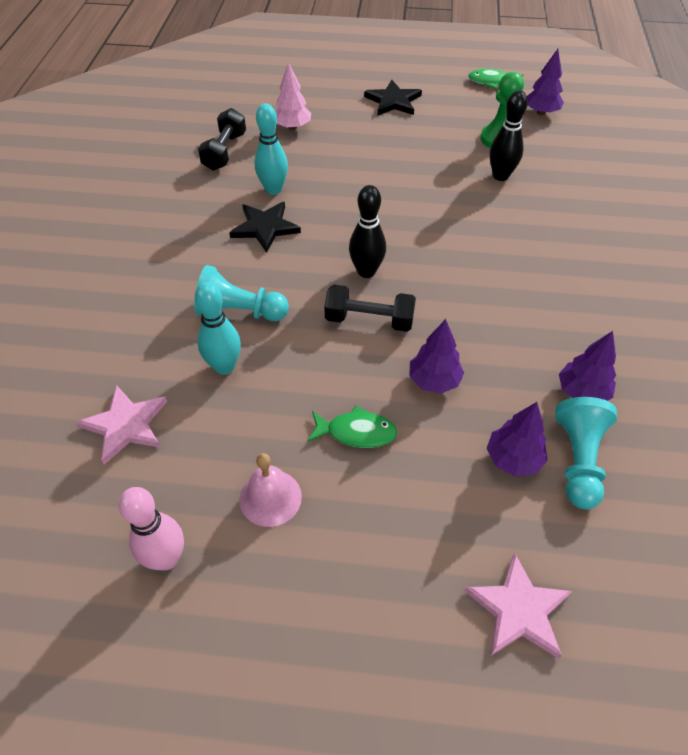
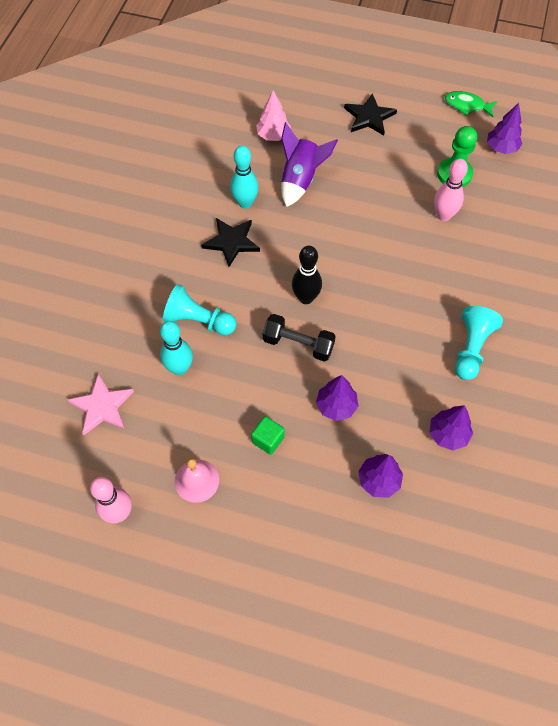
camera: 10 degrees right, 10 degrees up
black dumbbell [198,108,246,170] -> none
green fish [307,405,398,448] -> green cube [251,416,285,455]
pink star [465,553,572,659] -> none
black bowling pin [490,90,528,181] -> pink bowling pin [434,159,468,221]
turquoise pawn [555,397,617,509] -> turquoise pawn moved to [455,306,503,380]
none -> purple rocket [281,122,338,207]

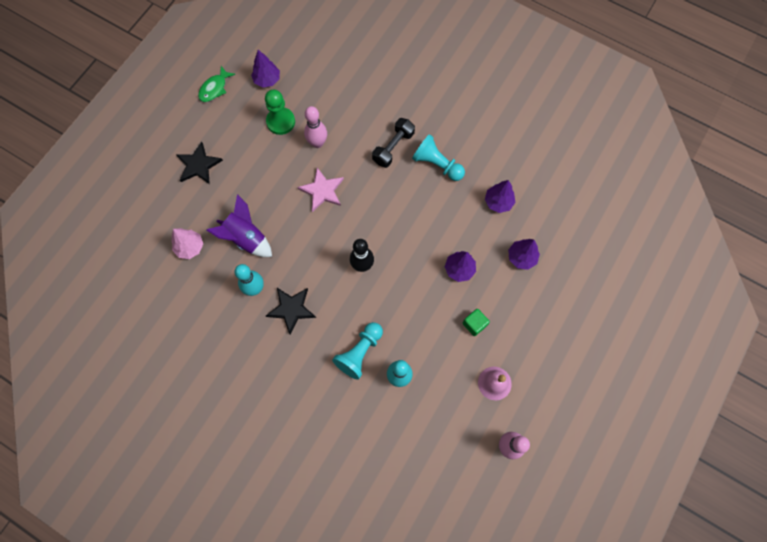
camera: 75 degrees left, 10 degrees up
pink star [68,373,134,435] -> pink star moved to [297,168,344,212]
black dumbbell [263,314,336,362] -> black dumbbell moved to [372,118,415,168]

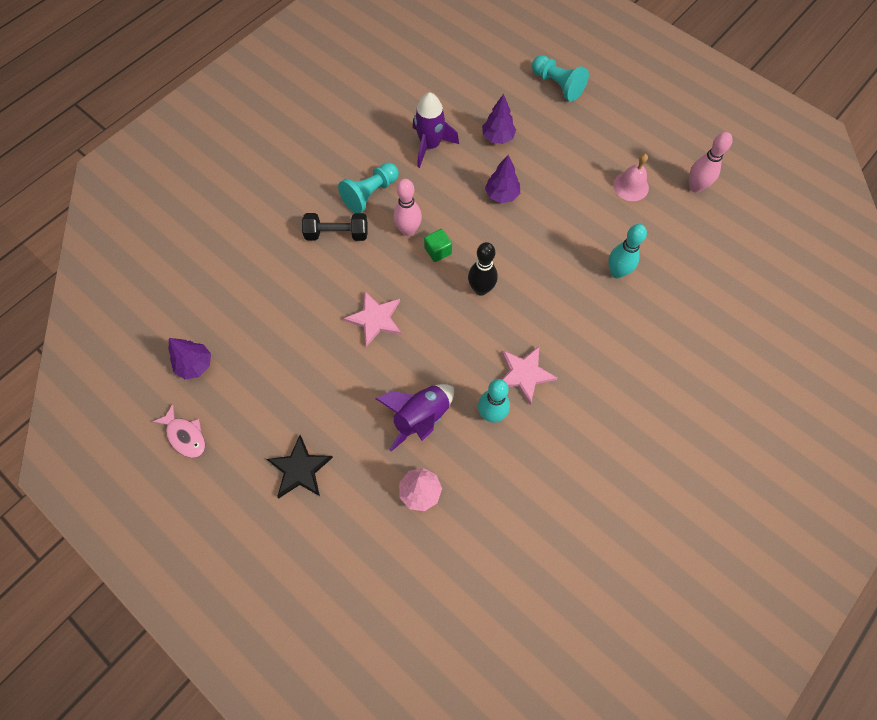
camera: 80 degrees left, 5 degrees down
green fish [198,66,236,102] -> pink fish [152,404,205,458]
green pawn [265,90,295,135] -> none
black star [266,288,316,335] -> pink star [501,346,558,405]
pink bowling pin [304,106,327,148] -> pink bowling pin moved to [393,179,422,236]
turquoise pawn [332,322,383,380] -> turquoise pawn moved to [532,55,589,102]
black dumbbell [372,118,415,168] -> black dumbbell turned 45 degrees counterclockwise [302,213,368,241]
green cube [463,309,490,336] -> green cube moved to [424,229,452,262]
purple tree [485,180,515,213] -> purple rocket [413,92,459,168]

